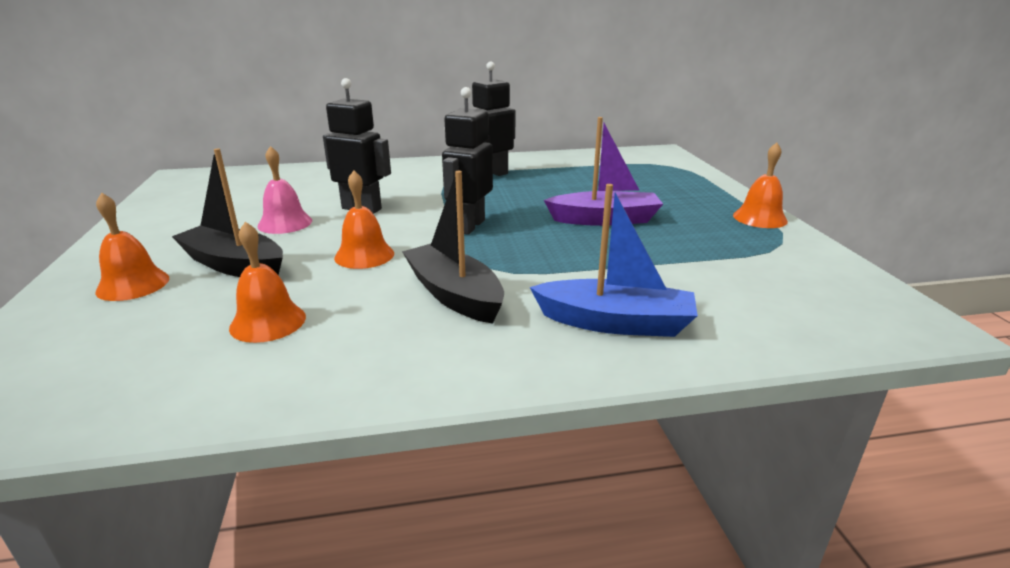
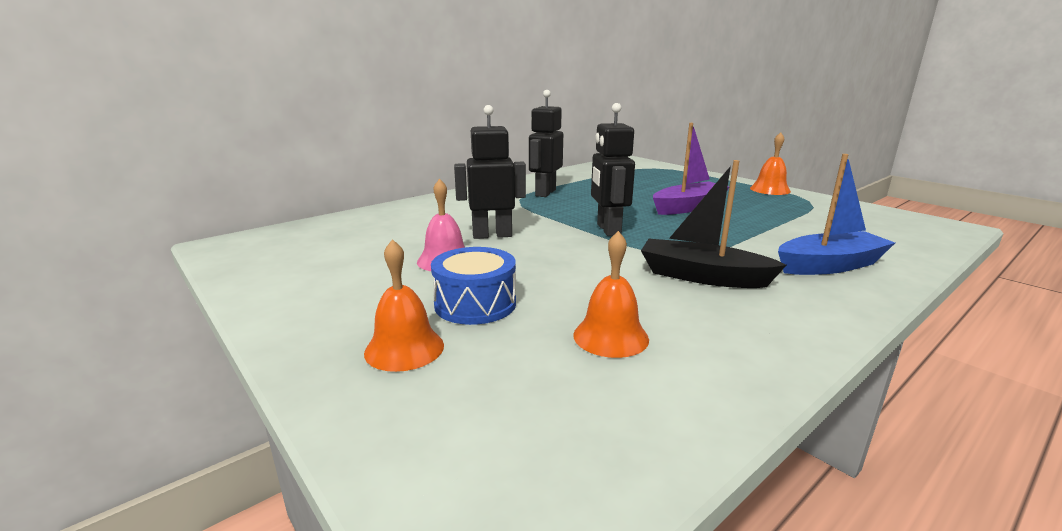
camera: 30 degrees left, 5 degrees down
black boat [172,148,283,277] -> blue drum [431,247,516,325]
orange bell [334,170,394,269] -> none

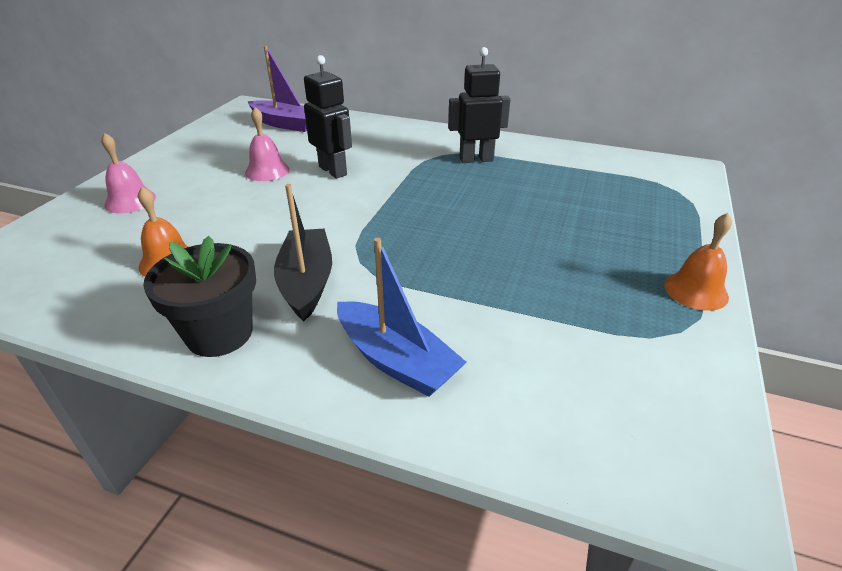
camera: 60 degrees right, 15 degrees up
orange bell [364,239,444,372] -> pink bell [101,133,156,213]
blue drum [431,247,516,325] -> none
black robot [591,103,635,236] -> none
purple boat [653,123,729,215] -> purple boat moved to [248,46,307,132]
none -> black flower pot [143,236,256,357]

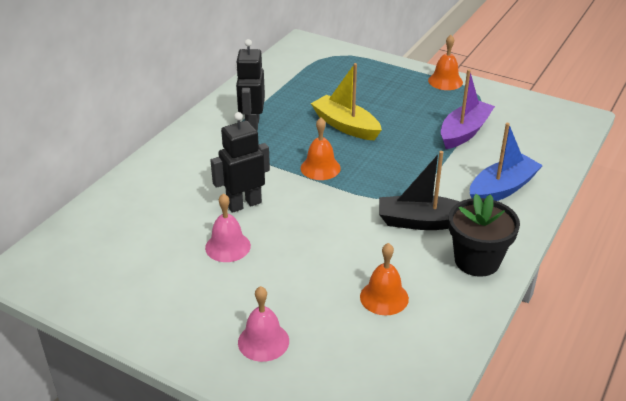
camera: 80 degrees left, 0 degrees up
purple boat [248,46,307,132] -> purple boat moved to [441,69,495,149]
none -> orange bell [301,118,341,180]
none -> yellow boat [311,63,382,140]

